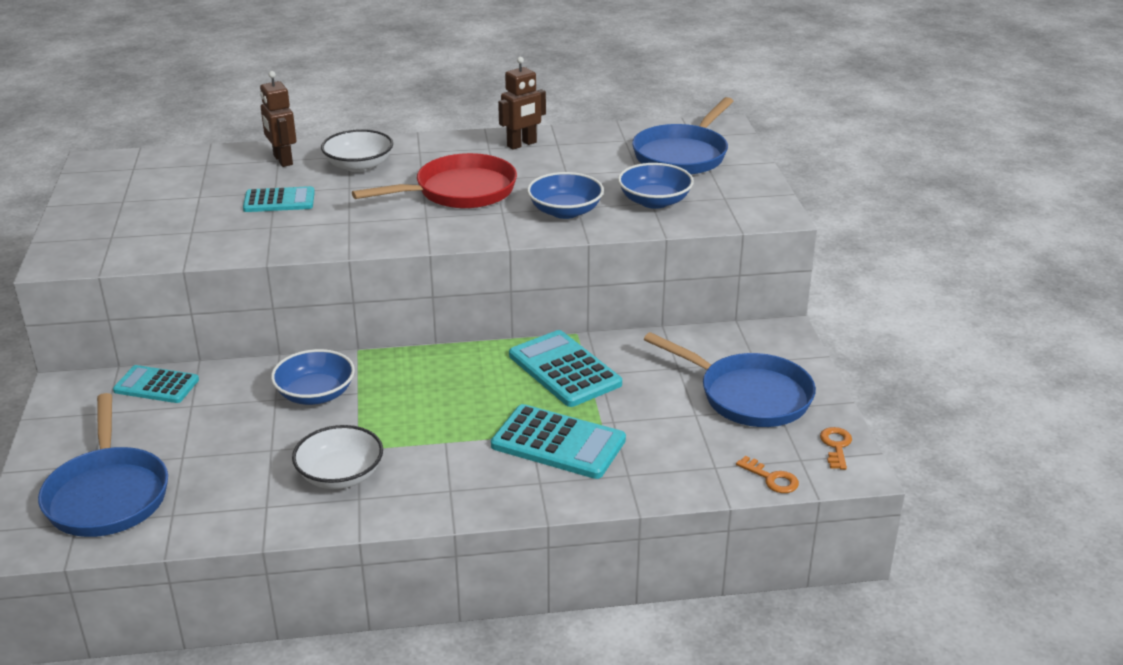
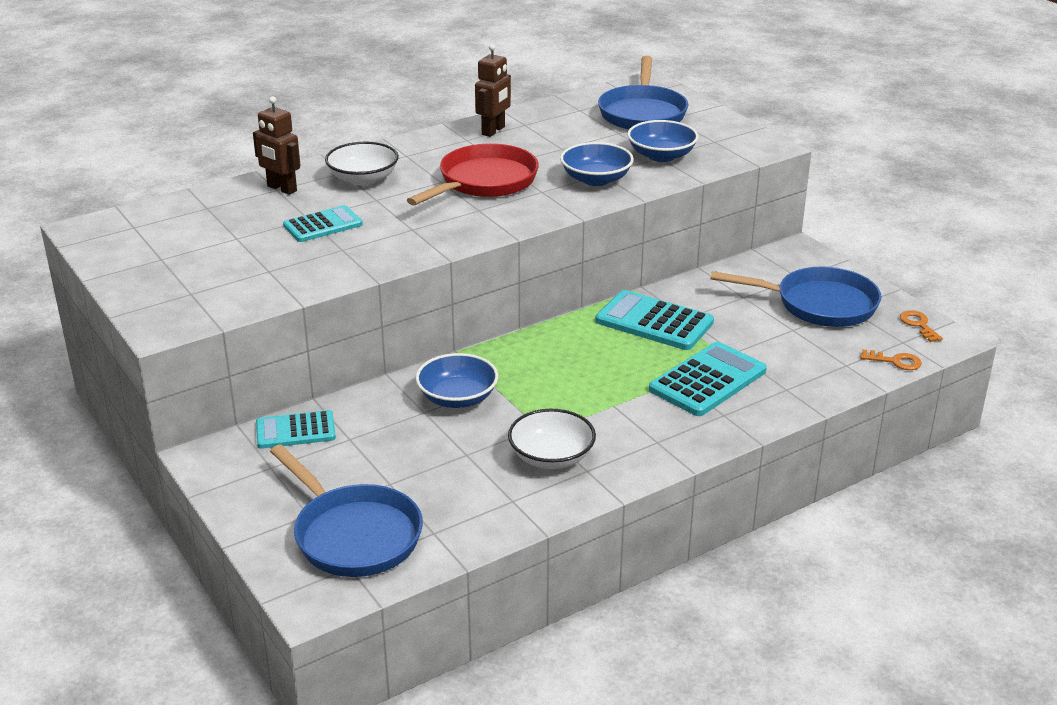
camera: 25 degrees left, 0 degrees up
turquoise calculator [491,404,626,479] -> turquoise calculator turned 45 degrees counterclockwise [649,342,767,416]

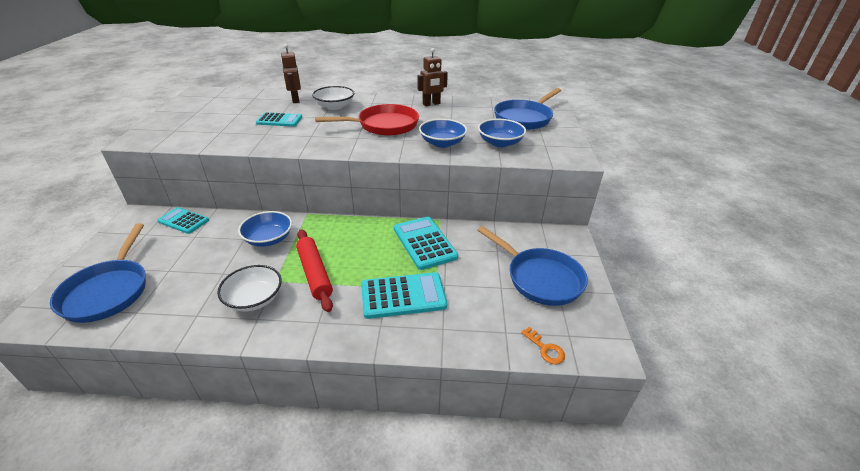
camera: 35 degrees right, 5 degrees up
orange key [900,310,943,342] -> none
none -> red rolling pin [296,229,333,312]

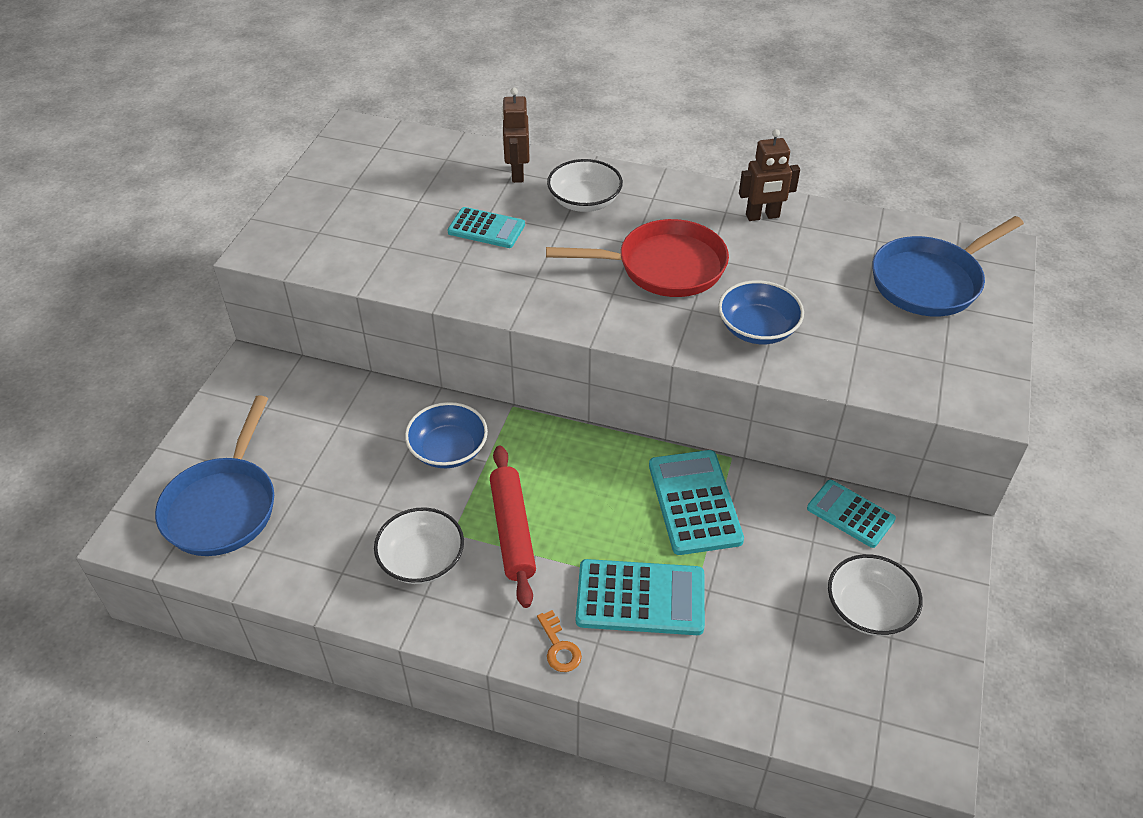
camera: 15 degrees right, 10 degrees up
turquoise calculator [157,207,209,234] -> turquoise calculator moved to [807,480,896,548]
blue pan [477,226,588,306] -> white bowl [828,554,923,636]
blue bowl [478,119,526,147] -> none
orange key [521,327,565,364] -> orange key moved to [537,610,582,672]

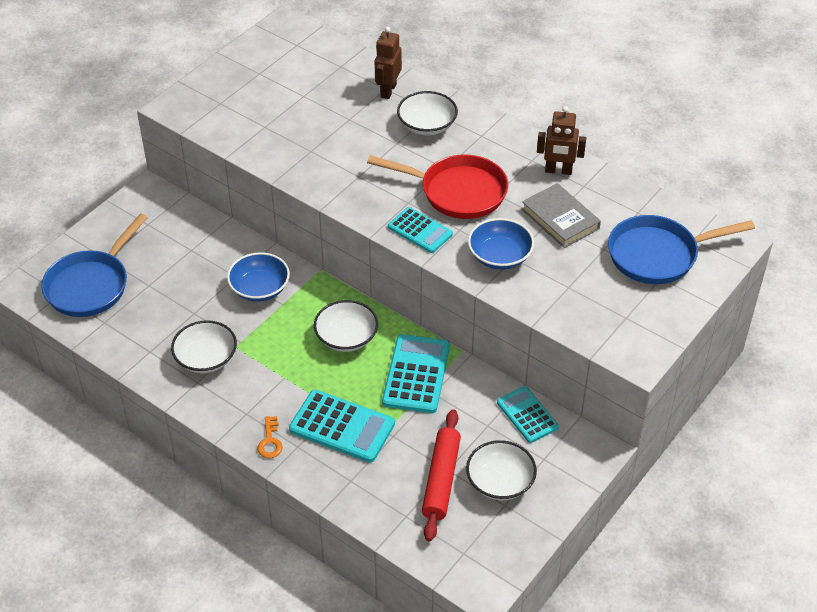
camera: 20 degrees right, 0 degrees up
turquoise calculator [447,207,525,248] -> turquoise calculator moved to [388,207,453,253]
red rolling pin [490,446,536,608] -> red rolling pin moved to [422,409,461,541]
none -> white bowl [314,300,378,352]
none -> grey book [522,183,601,248]

